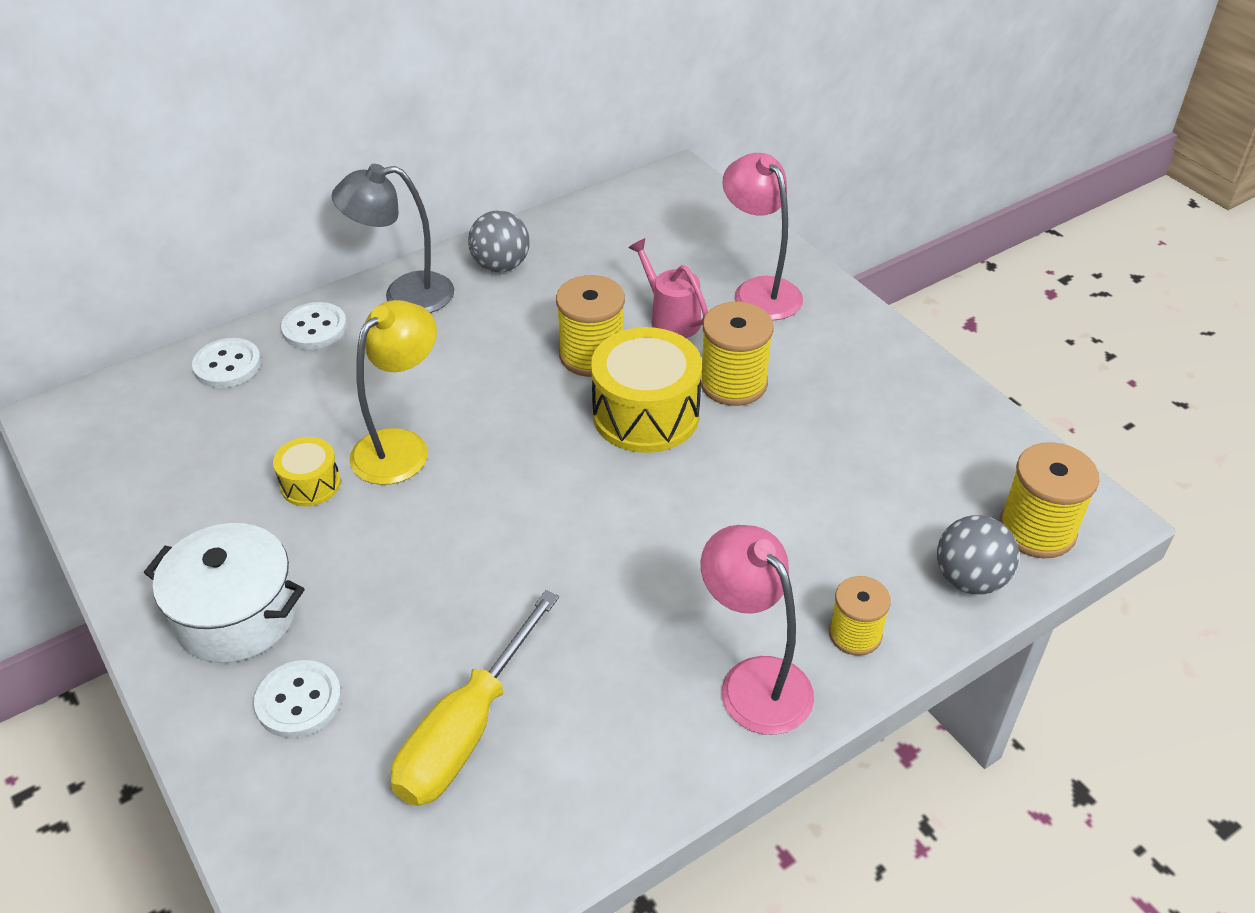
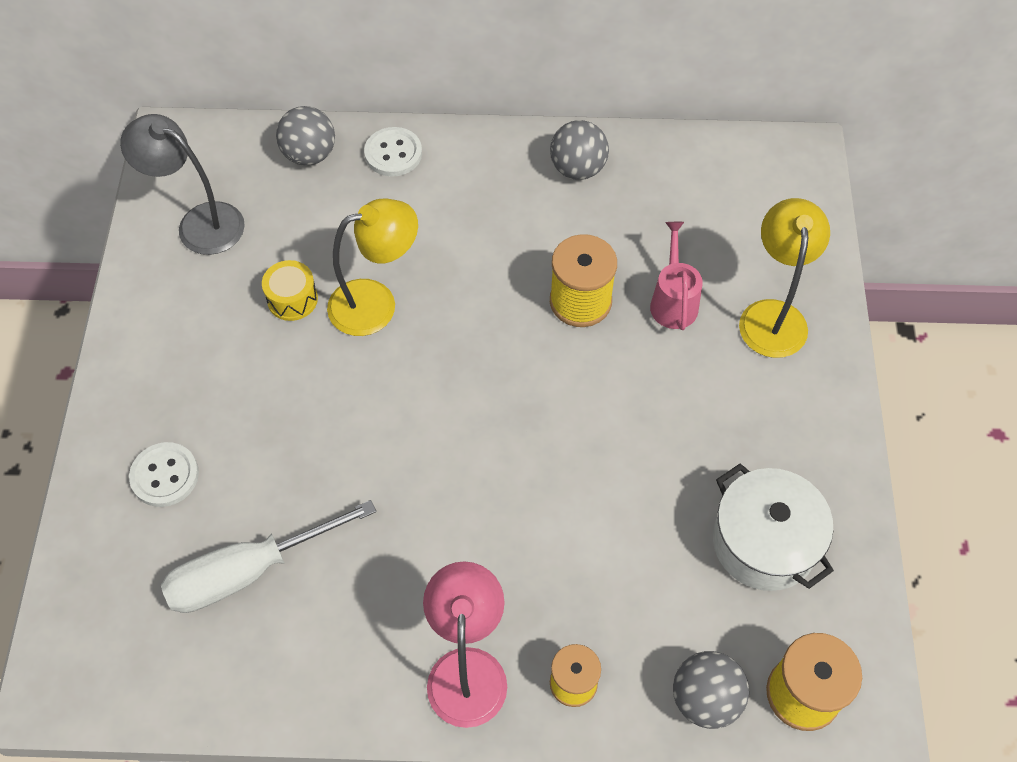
camera: 35 degrees right, 15 degrees up
white pot [144,523,304,663] -> white pot moved to [713,463,834,591]
white button [192,338,261,388] -> grey ball [276,106,335,166]
grey lamp [331,164,454,313] -> grey lamp moved to [120,114,245,255]
yellow screwdriver [391,590,559,806] -> white screwdriver [161,500,376,613]
yellow drum [591,327,702,453] -> none
yellow spool [701,302,774,406] -> none
pink lamp [722,153,803,321] -> yellow lamp [739,198,830,358]

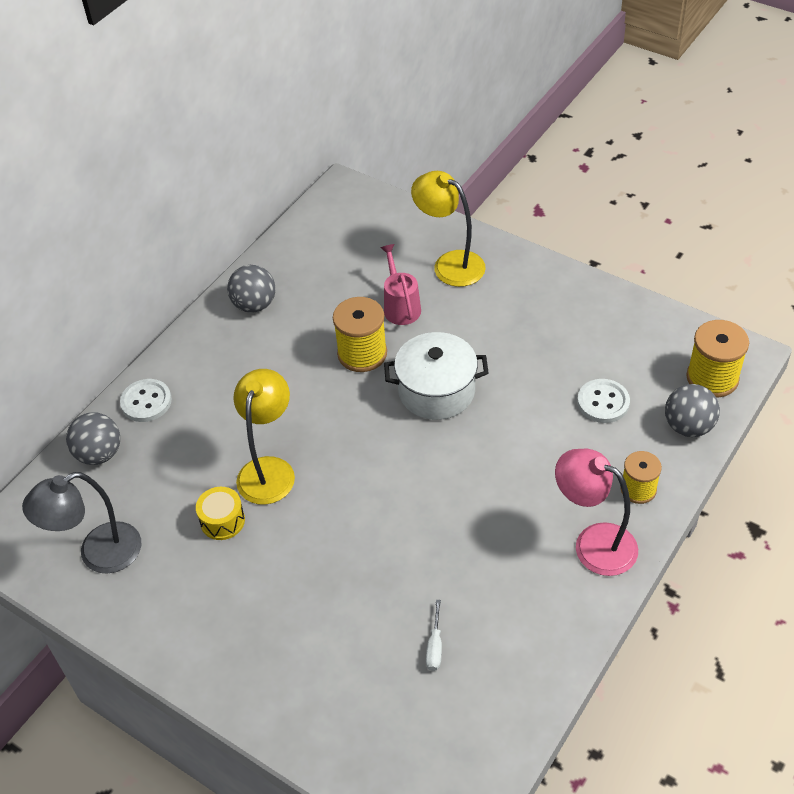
camera: 55 degrees left, 10 degrees down
white button [129,442,199,507] -> white button moved to [577,379,630,423]
white screwdriver [161,500,376,613] -> white screwdriver [426,600,442,671], size x0.41
pink watering can [650,222,702,330] -> pink watering can turned 45 degrees clockwise [380,244,421,325]
white pot [713,463,834,591] -> white pot moved to [384,332,489,420]

